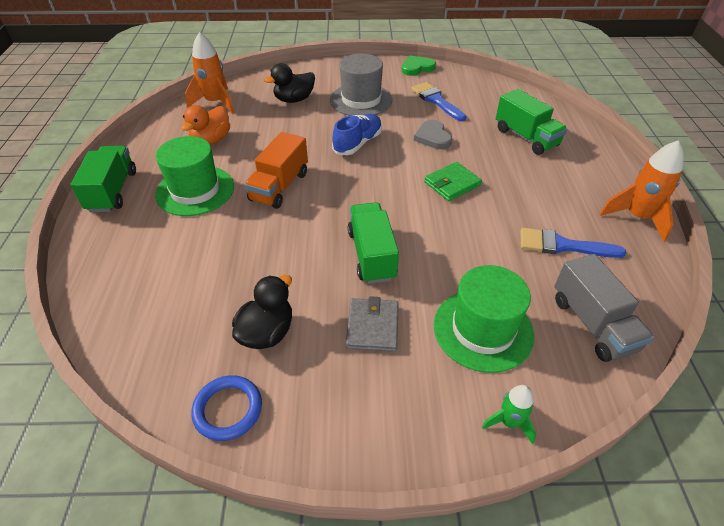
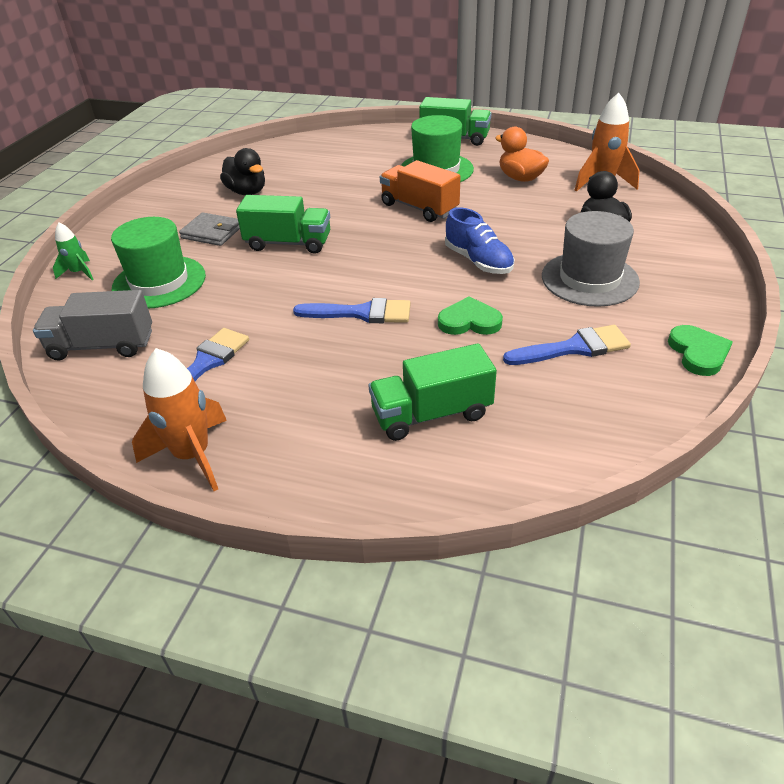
camera: 110 degrees right, 5 degrees down
blue ring [191,375,262,441] -> none
grey heart [414,120,452,149] -> green heart [438,296,503,335]
green wallet [424,162,482,201] -> blue brush [293,298,411,323]

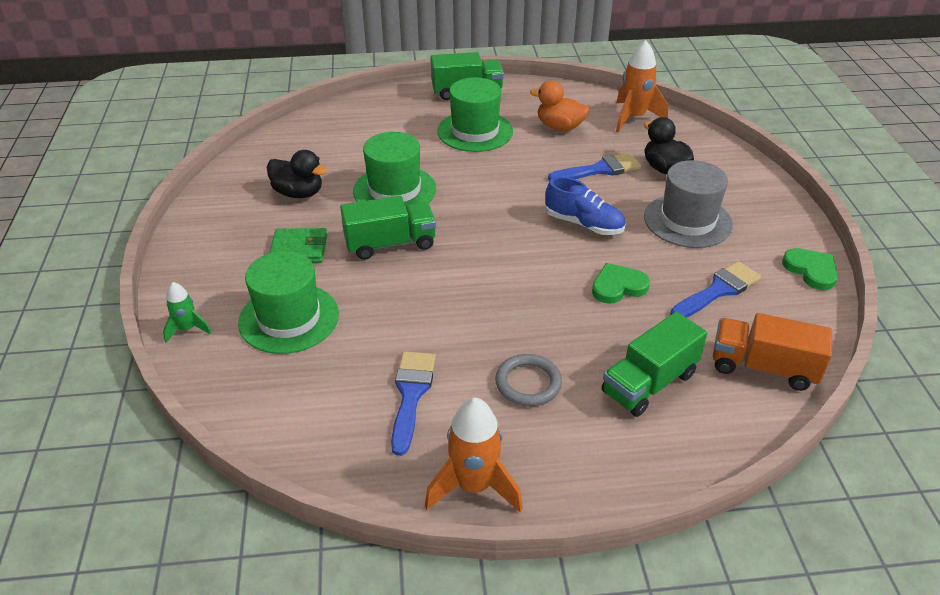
camera: 25 degrees left, 0 degrees up
grey truck [33,290,152,361] -> none
grey wallet [179,212,240,246] -> green wallet [270,228,327,263]
blue brush [293,298,411,323] -> blue brush moved to [548,153,641,181]
orange truck [380,160,461,222] -> orange truck moved to [713,313,832,391]
none -> green hat [353,132,436,207]
none -> grey ring [495,354,562,406]

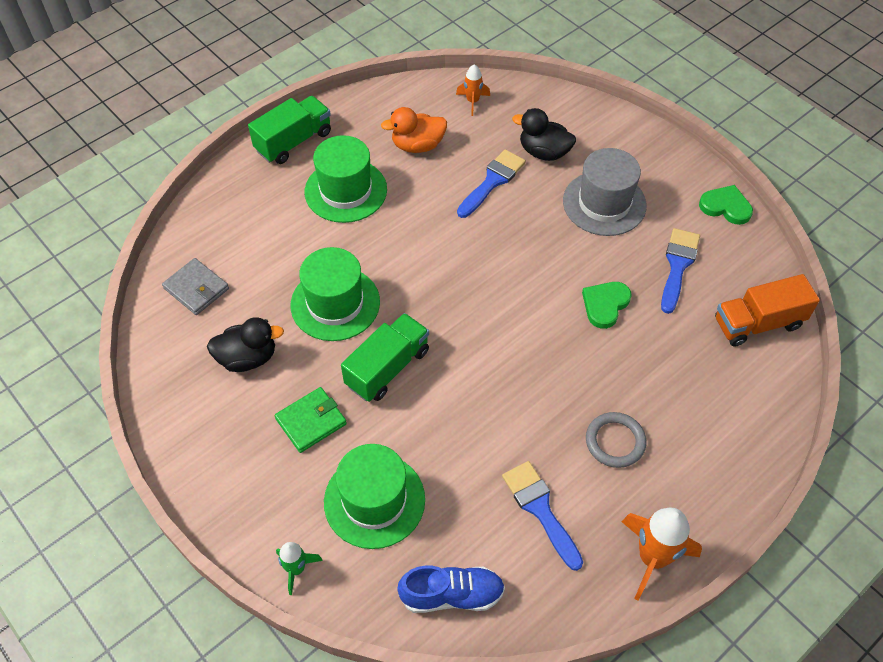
camera: 35 degrees left, 15 degrees up
blue shoe [545,177,625,235] -> blue shoe moved to [397,566,505,613]
green truck [602,312,707,417] -> none
orange rocket [616,40,668,133] -> orange rocket [456,64,490,116], size x0.56
none -> grey wallet [162,258,229,315]

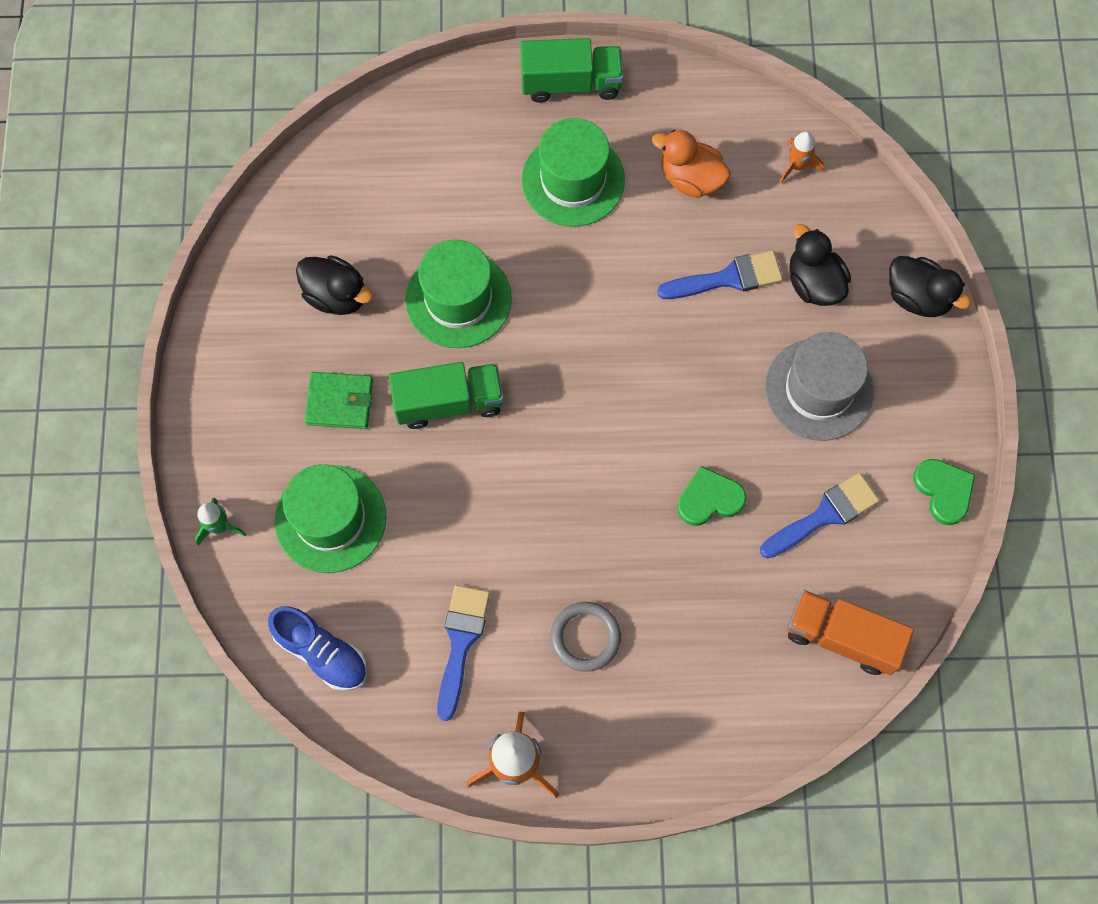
camera: 40 degrees right, 15 degrees up
grey wallet [162,258,229,315] -> none
none -> black duck [889,256,971,317]

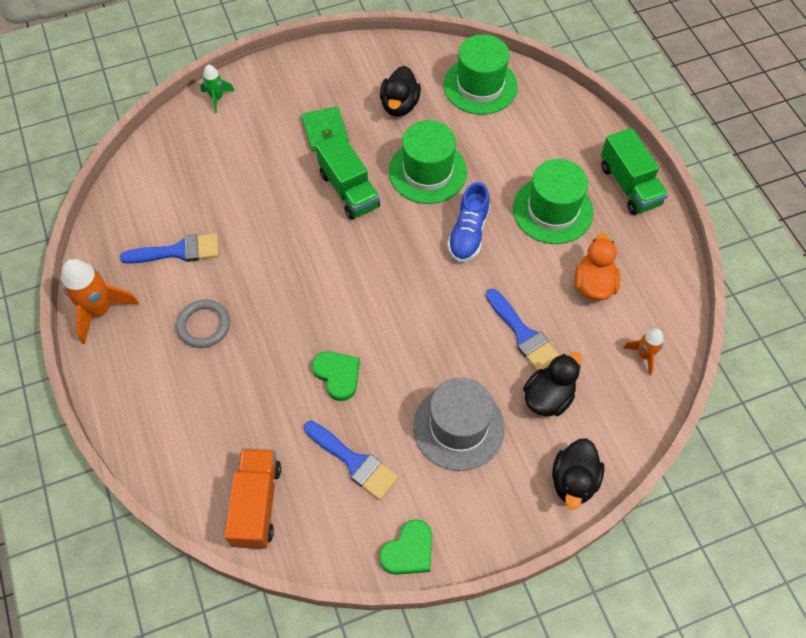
camera: 70 degrees right, 10 degrees down
blue shoe [268,606,367,691] -> blue shoe moved to [447,182,490,262]
green hat [275,464,386,573] -> green hat moved to [443,34,518,115]

